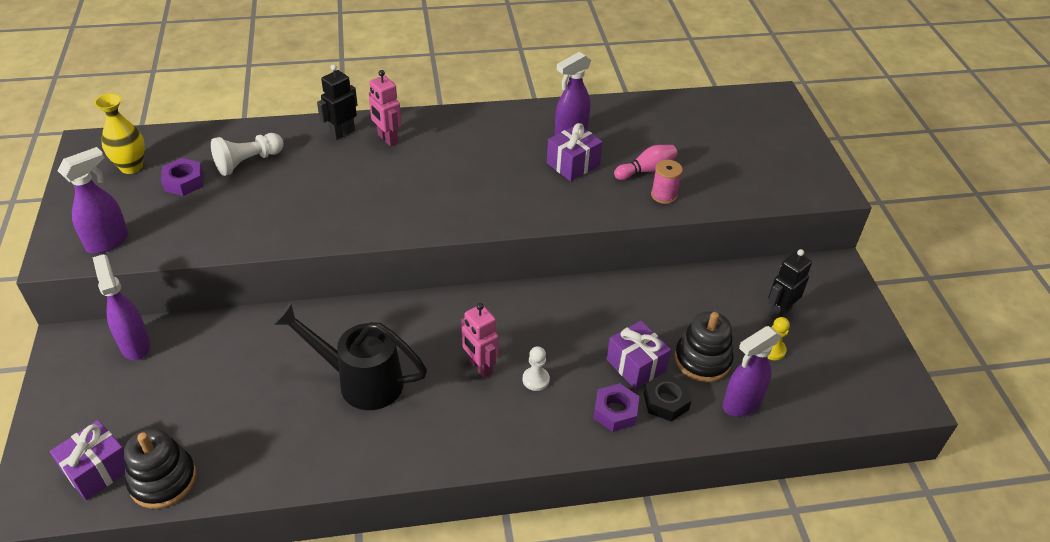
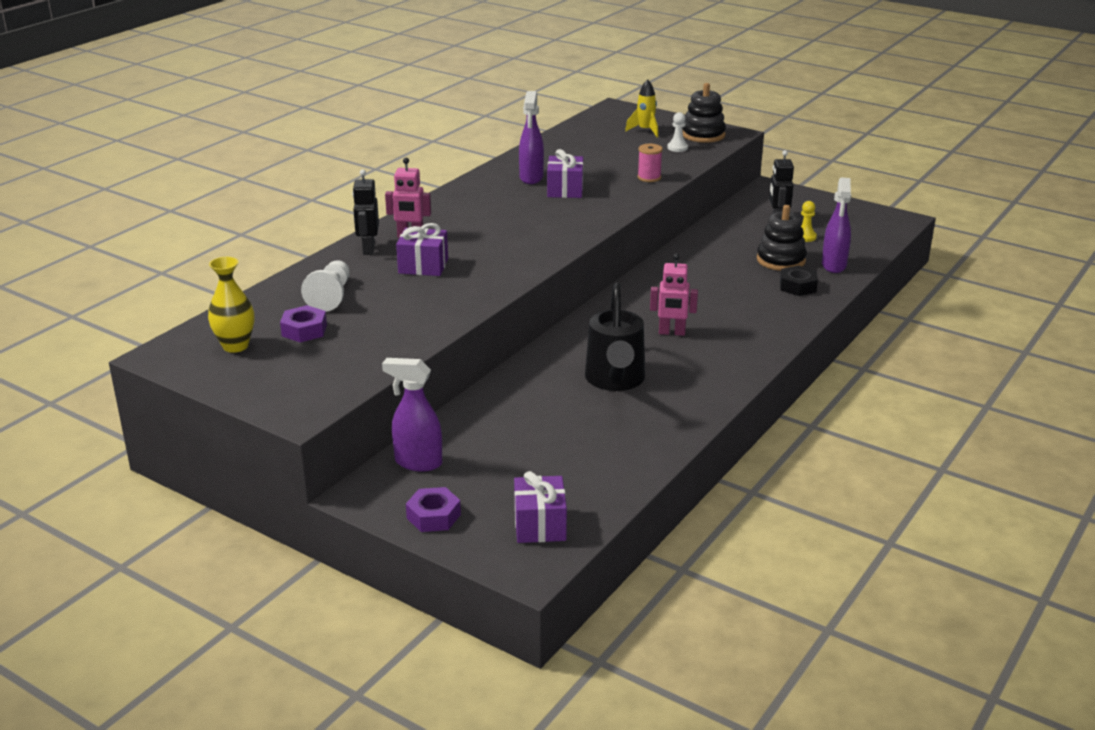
camera: 45 degrees left, 15 degrees down
purple spray bottle [58,147,128,254] -> none
black stacking toy [124,428,196,509] -> black stacking toy moved to [682,83,726,143]
black watering can [273,303,427,410] -> black watering can turned 60 degrees counterclockwise [585,283,645,391]
white pawn [523,346,550,391] -> white pawn moved to [667,112,688,152]
purple nut [593,383,639,432] -> purple nut moved to [406,487,461,532]
purple gift [607,321,671,389] -> purple gift moved to [396,223,448,276]
pink bowling pin [614,145,677,180] -> none
none -> yellow rocket [625,79,658,137]

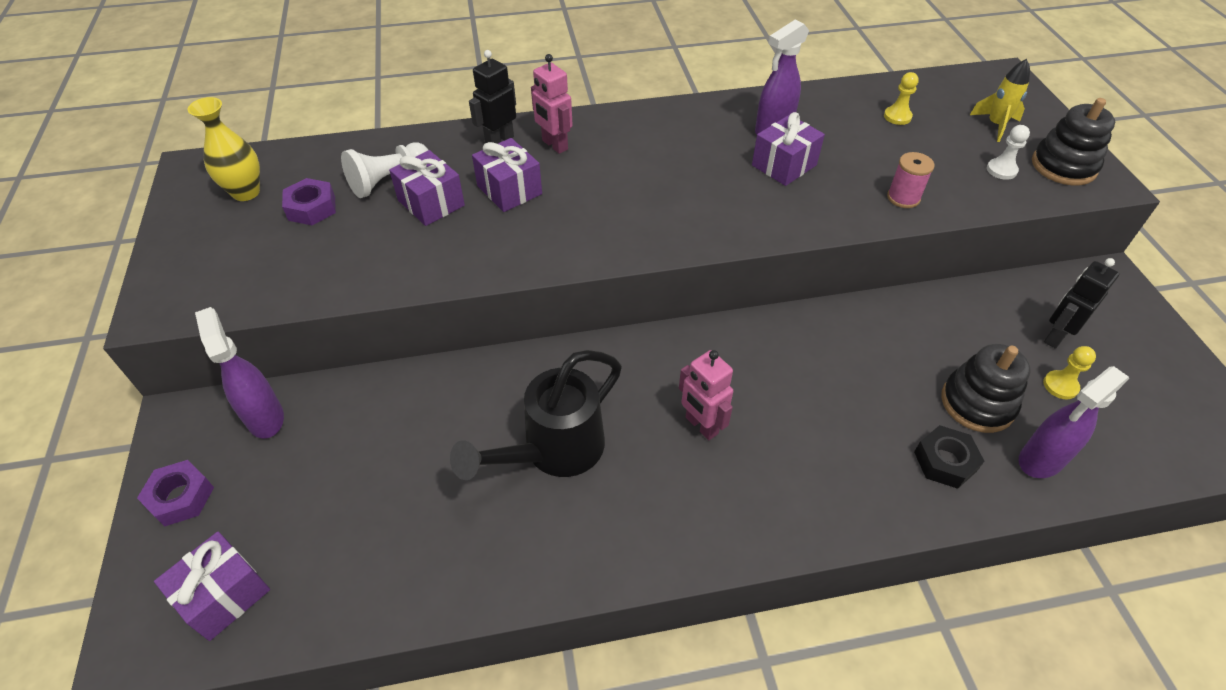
camera: 45 degrees right, 20 degrees up
none -> purple gift [389,150,465,226]
none -> yellow pawn [884,72,919,125]

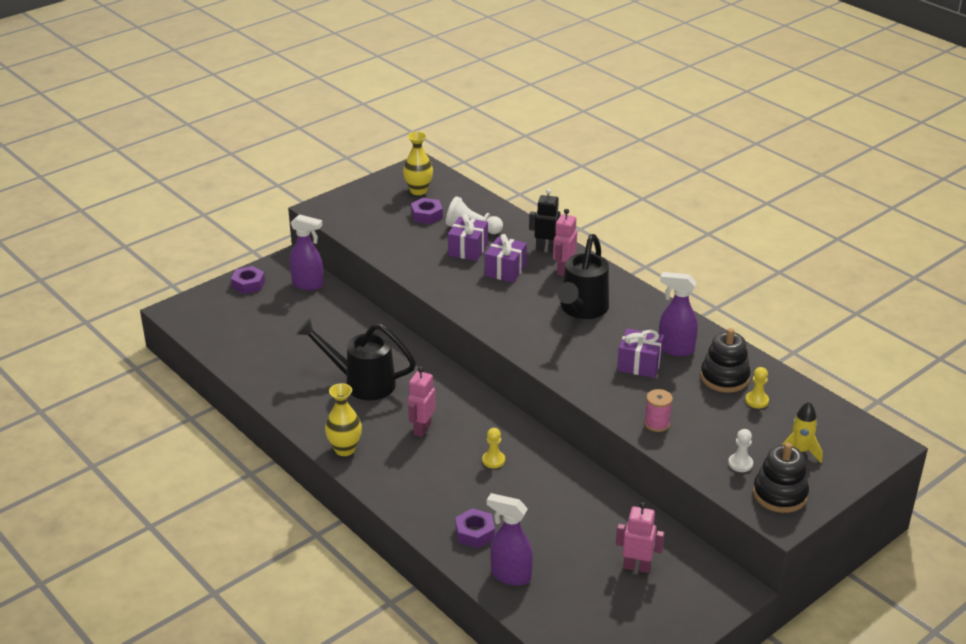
camera: 60 degrees right, 15 degrees down
purple gift [154,531,270,641] -> none
purple spray bottle [195,307,284,438] -> purple spray bottle turned 75 degrees clockwise [290,214,324,290]
black nut [914,425,985,489] -> purple nut [455,508,495,548]
black stacking toy [942,344,1031,433] -> black stacking toy moved to [700,328,751,393]
yellow pawn [1043,346,1096,399] -> yellow pawn moved to [482,428,505,468]
black robot [1044,258,1119,349] -> pink robot [616,502,664,573]
none -> yellow vase [325,383,362,456]
none -> black watering can [557,234,609,319]

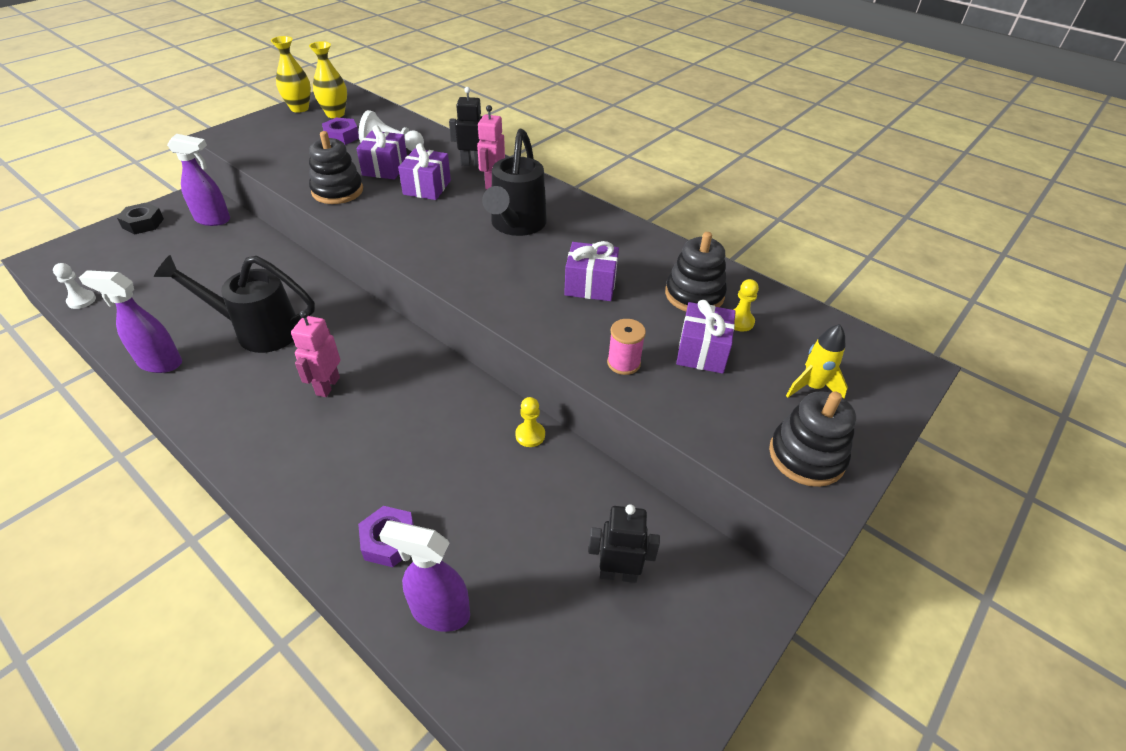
camera: 10 degrees left, 10 degrees up
purple nut [231,266,265,294] -> black nut [117,202,164,234]
yellow vase [325,383,362,456] -> yellow vase moved to [271,36,311,113]
yellow pawn [482,428,505,468] -> yellow pawn moved to [515,397,545,447]
pink robot [616,502,664,573] -> black robot [588,504,660,583]
purple spray bottle [659,272,698,356] -> purple spray bottle moved to [79,270,182,373]
white pawn [728,429,753,472] -> white pawn moved to [53,263,96,309]
none -> black stacking toy [309,131,363,204]
none -> purple gift [676,300,736,374]

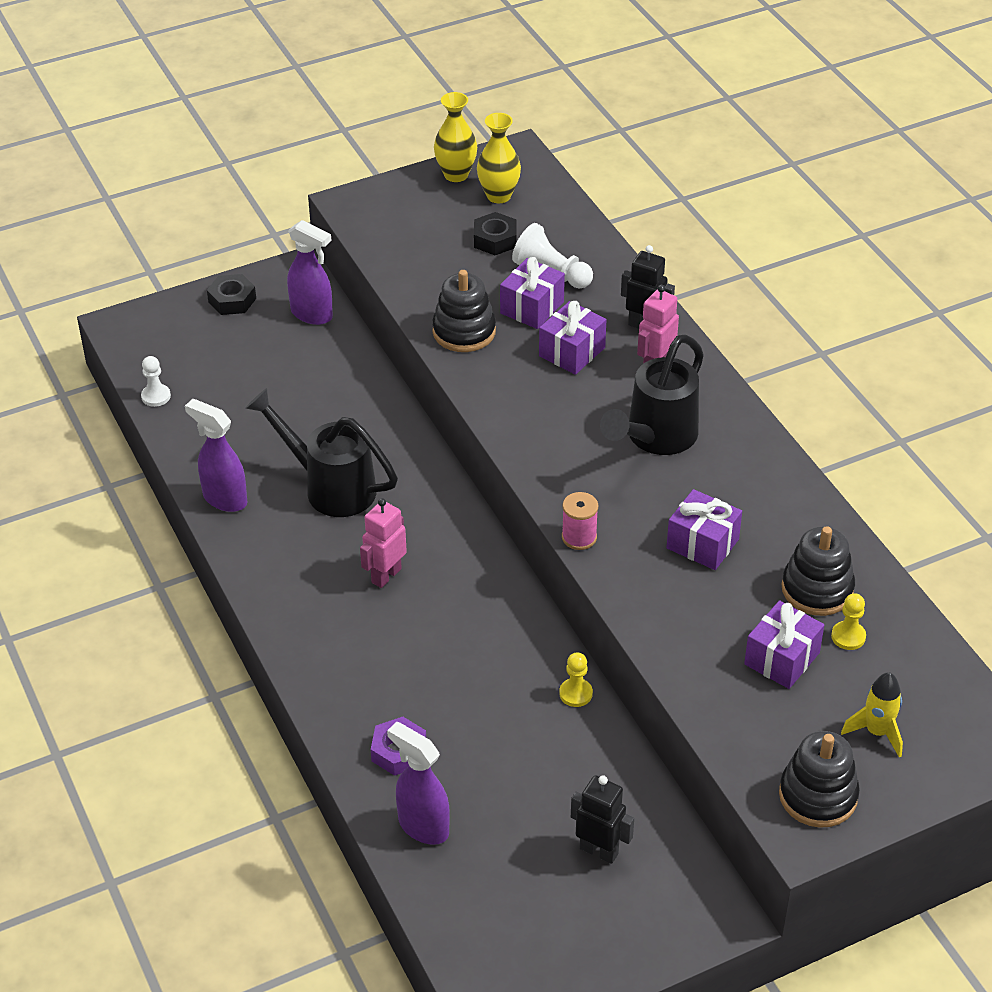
camera: 25 degrees right, 0 degrees up
purple nut [322,117,359,145] -> black nut [474,212,516,255]
pink spool [607,319,646,375] -> pink spool moved to [562,492,598,550]

